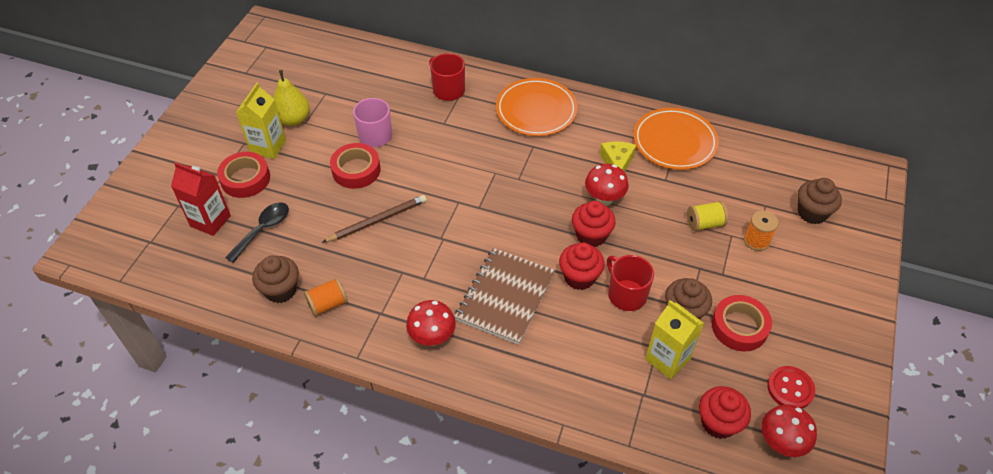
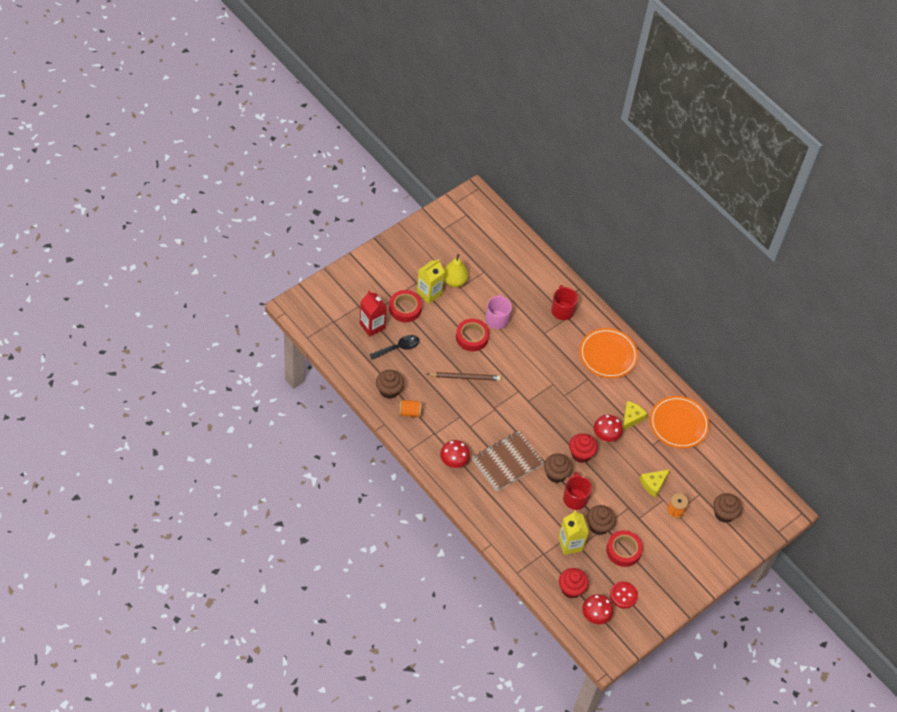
camera: 25 degrees right, 5 degrees up
red cupcake [559,243,605,290] -> brown cupcake [544,453,573,483]
yellow spool [687,201,728,231] -> yellow cheese [640,470,670,498]

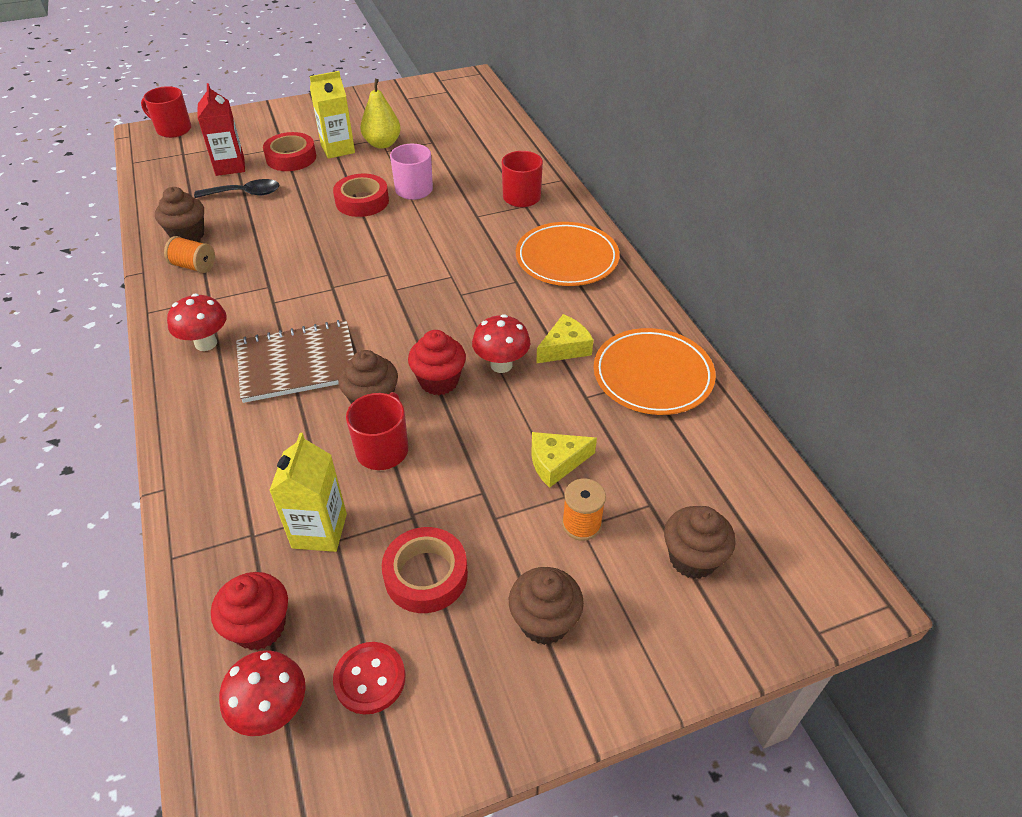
camera: 25 degrees right, 10 degrees down
brown pencil [427,372,501,381] -> none
brown cupcake [587,505,616,535] -> brown cupcake moved to [509,567,584,645]
none -> red mug [141,86,192,138]

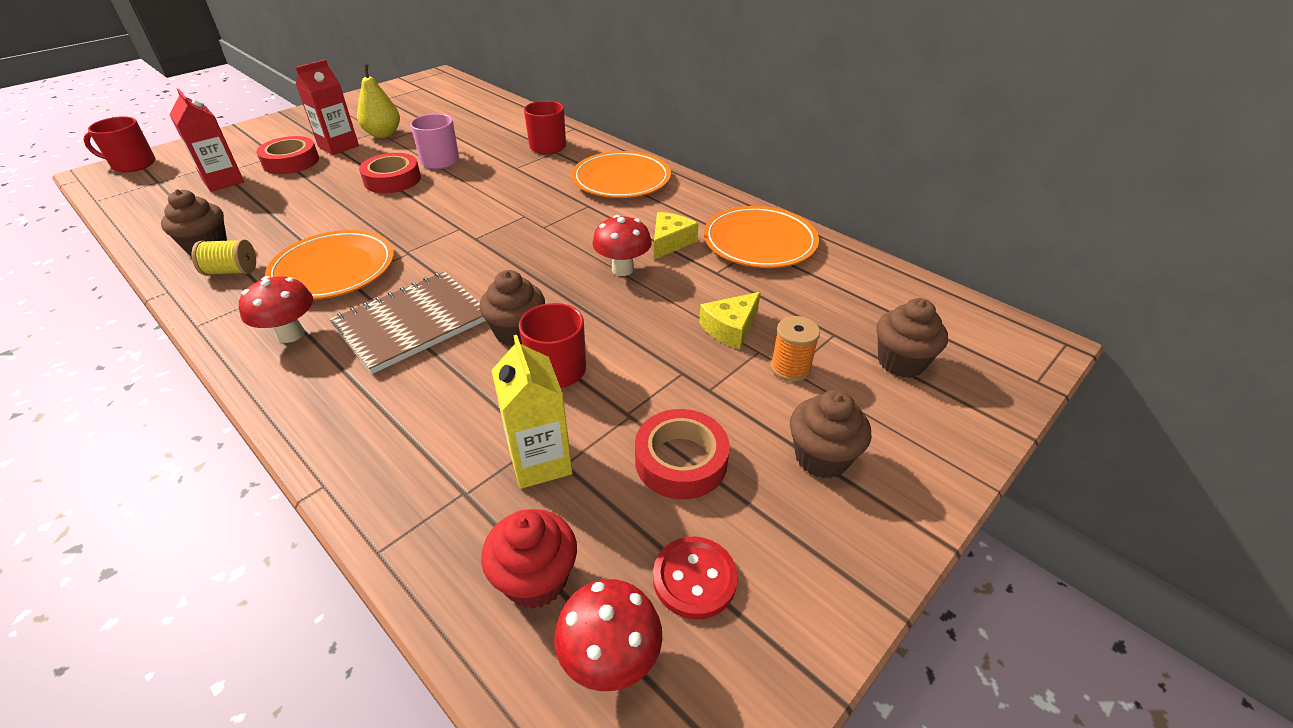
camera: 25 degrees left, 5 degrees down
orange spool [164,236,215,273] -> yellow spool [192,239,256,275]
black spoon [194,179,280,198] -> none
yellow carton [310,71,355,159] -> red carton [295,59,359,155]
red cupcake [408,330,466,395] -> none
none -> orange plate [265,230,394,300]

